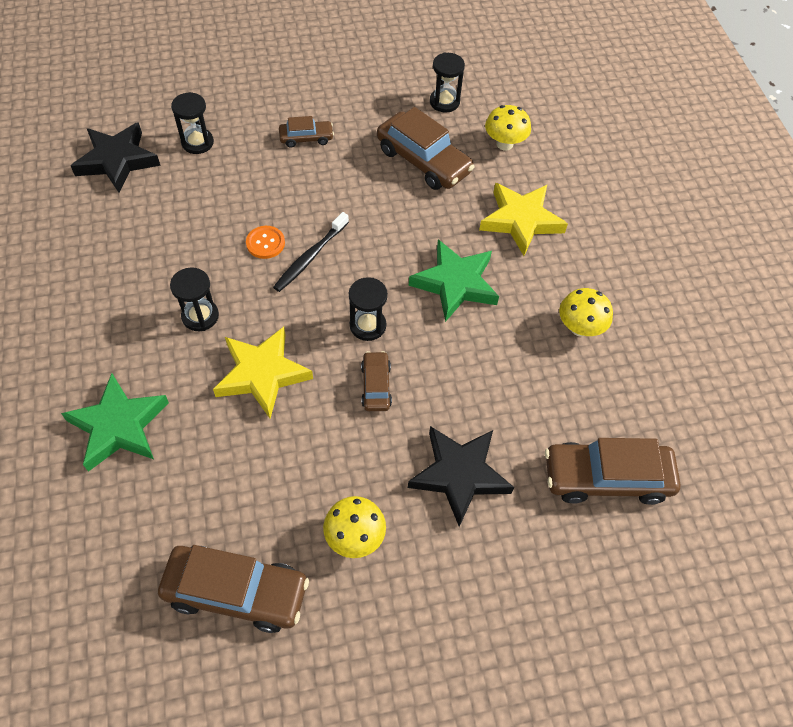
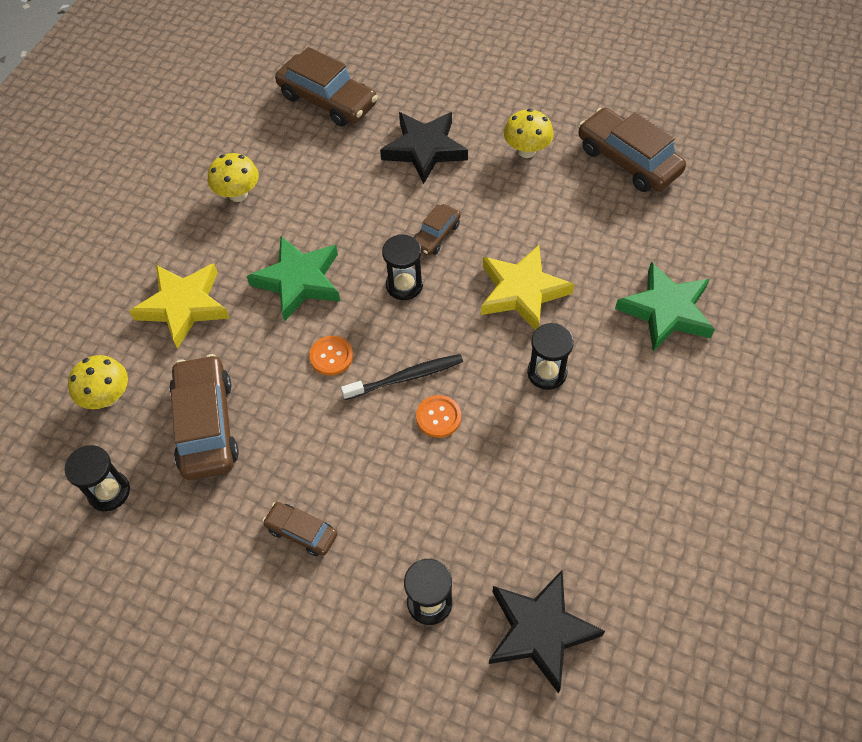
camera: 140 degrees left, 0 degrees up
none -> orange button [309,336,353,375]

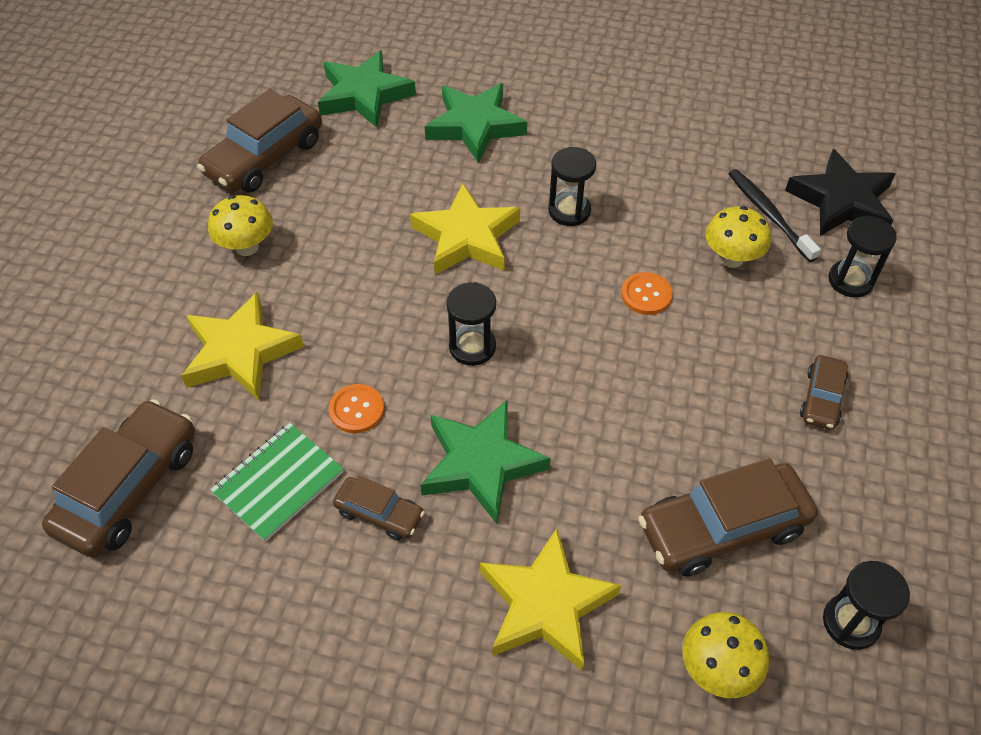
camera: 100 degrees left, 5 degrees down
yellow mushroom [208,153,259,202] -> yellow mushroom moved to [706,206,771,268]
orange button [309,336,353,375] -> orange button moved to [329,384,384,433]
black toothbrush [341,354,463,400] -> black toothbrush moved to [728,169,821,262]
black star [380,112,468,184] -> yellow star [181,292,304,400]
brown car [414,204,461,256] -> brown car moved to [333,476,425,540]
none -> green notebook [210,423,344,542]
none -> green star [318,50,416,128]

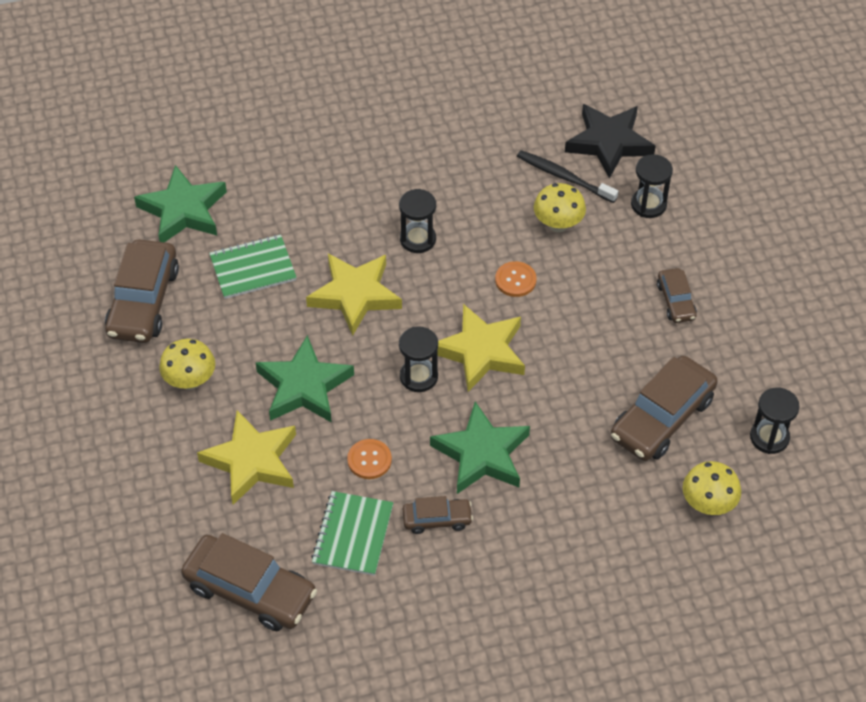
camera: 30 degrees left, 0 degrees up
brown car [42,399,195,557] -> brown car turned 120 degrees clockwise [181,533,317,631]
green star [425,83,527,163] -> green star moved to [255,335,354,423]
yellow star [480,528,621,671] -> yellow star moved to [438,304,525,392]
none -> green notebook [209,235,297,299]

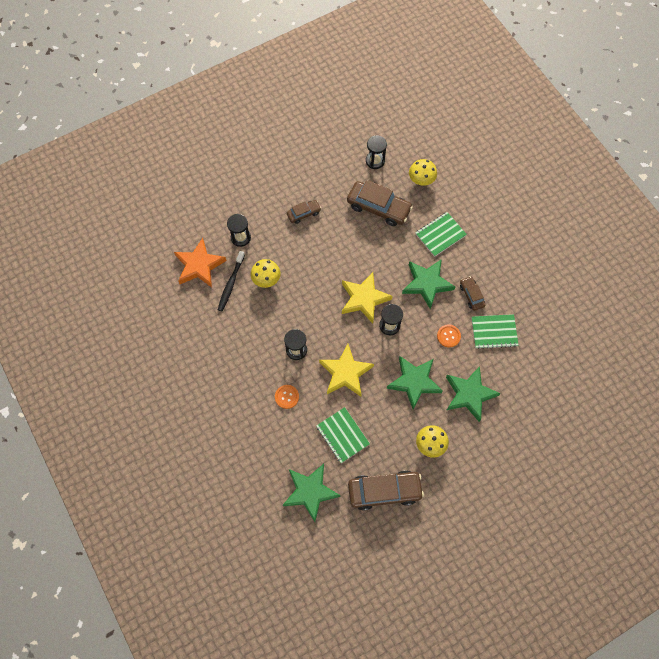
camera: 105 degrees left, 15 degrees up
brown car [181,533,317,631] -> none
yellow star [197,410,296,505] -> green star [446,366,501,422]
orange button [495,261,537,297] -> orange button moved to [275,385,299,409]
black star [565,104,655,179] -> orange star [174,238,227,287]
none -> green notebook [415,212,467,257]

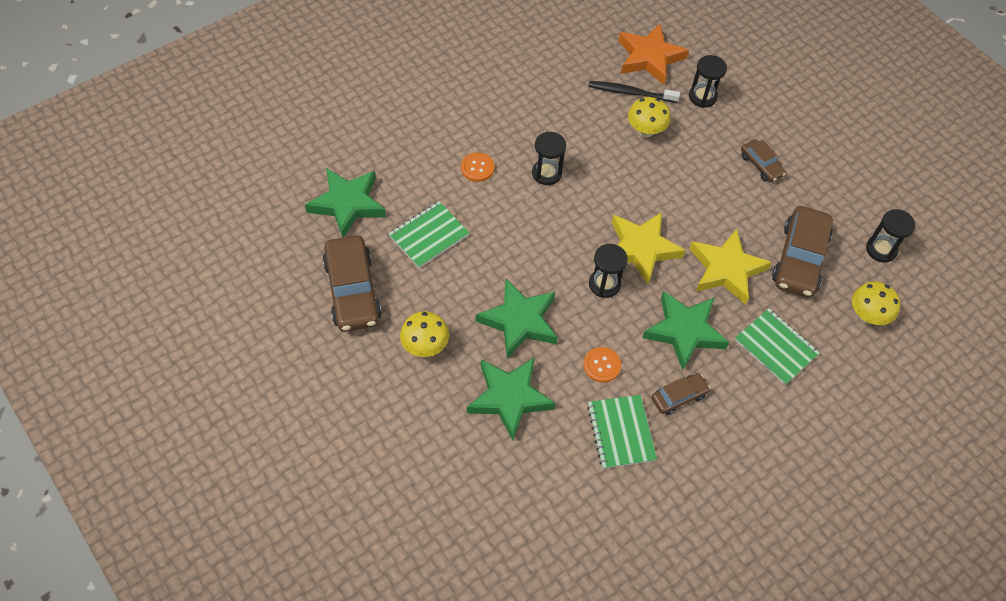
camera: 80 degrees right, 10 degrees down
yellow star [319,344,374,397] -> yellow star moved to [690,229,772,305]

